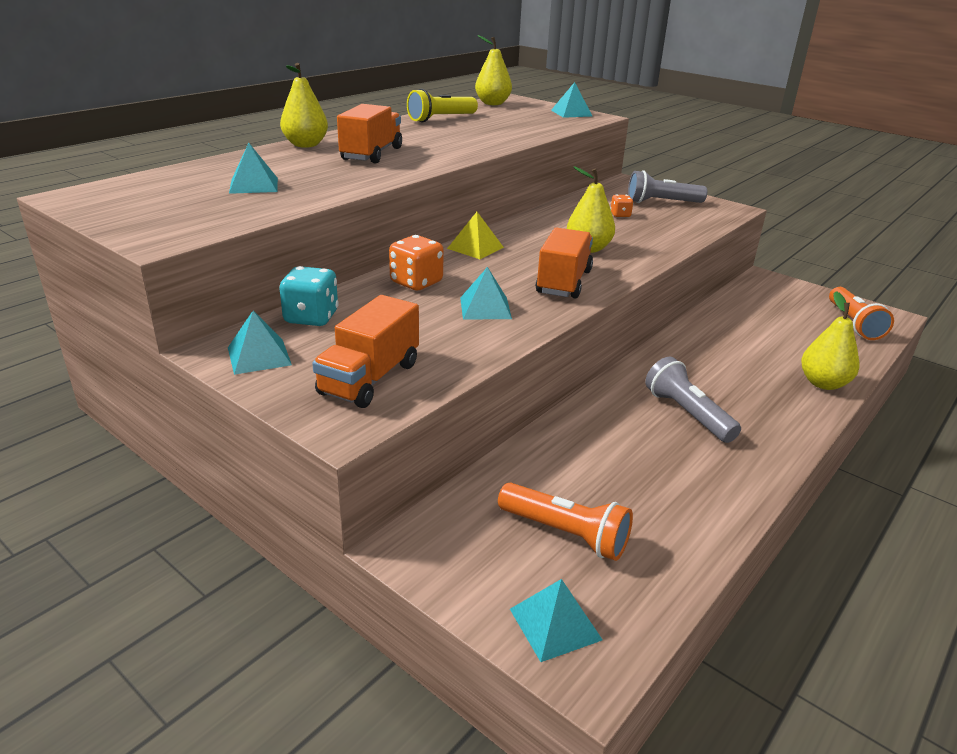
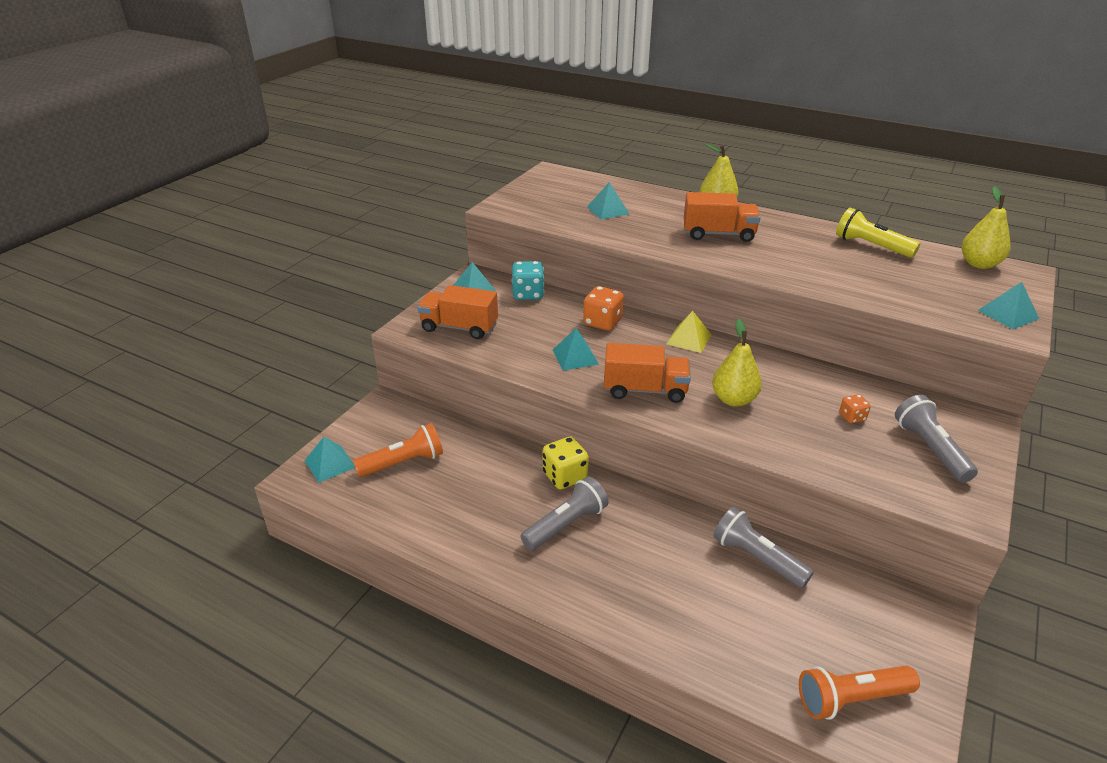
camera: 80 degrees right, 5 degrees up
orange flashlight [498,483,633,561] -> orange flashlight turned 135 degrees counterclockwise [353,423,443,477]
yellow pear [801,291,860,390] -> none
none -> yellow dice [542,437,589,490]
none -> grey flashlight [713,507,814,588]

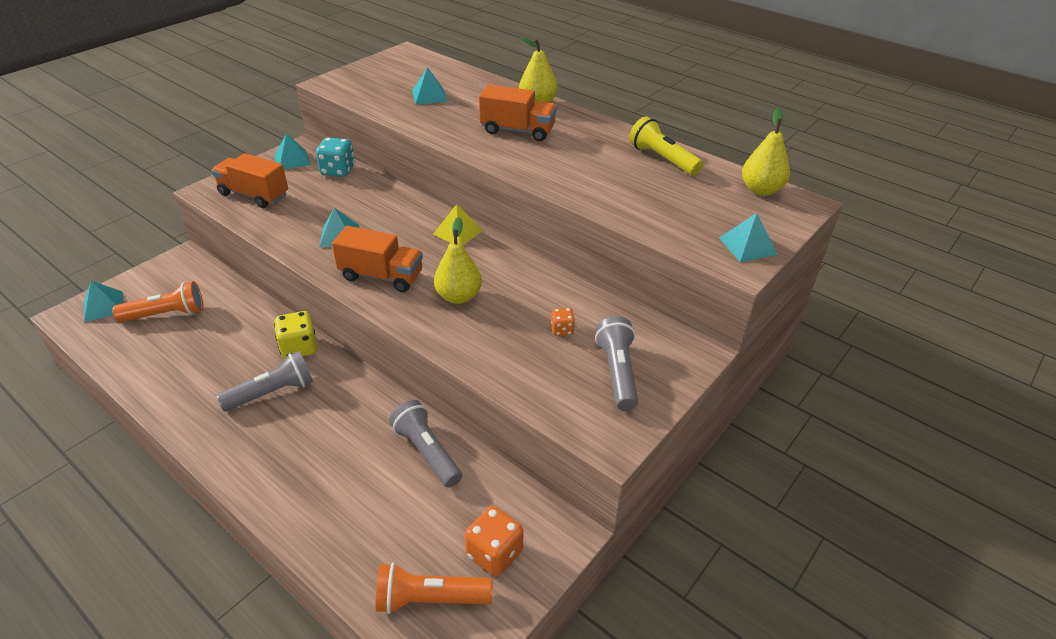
camera: 10 degrees right, 5 degrees up
orange dice [583,286,624,331] -> orange dice moved to [465,506,524,576]

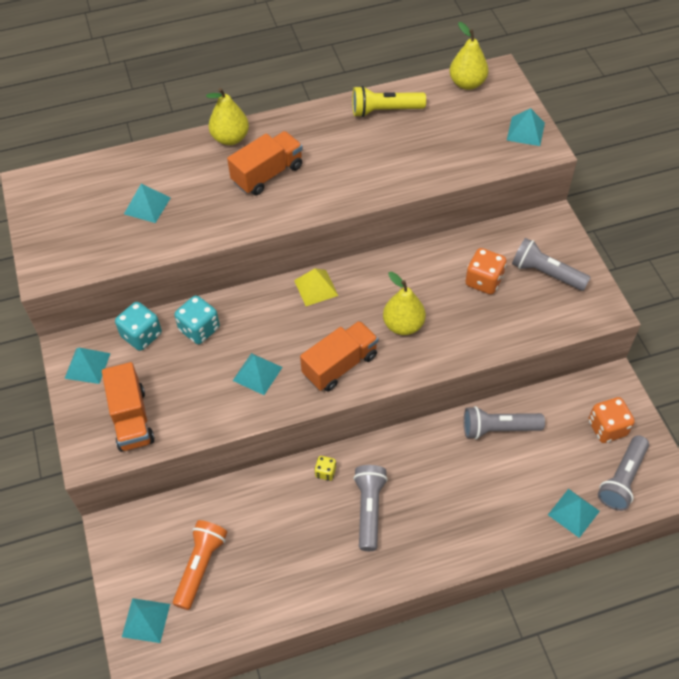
camera: 55 degrees left, 15 degrees up
orange truck [211,153,288,208] -> orange truck turned 75 degrees counterclockwise [102,362,155,452]
yellow dice [274,311,317,359] -> yellow dice [314,456,336,481], size x0.55
orange flashlight [376,563,492,614] -> grey flashlight [598,435,649,511]
orange dice [551,308,575,336] -> orange dice [465,248,507,294], size x1.80
none -> turquoise dice [174,296,220,344]
none -> turquoise pyramid [548,489,600,538]

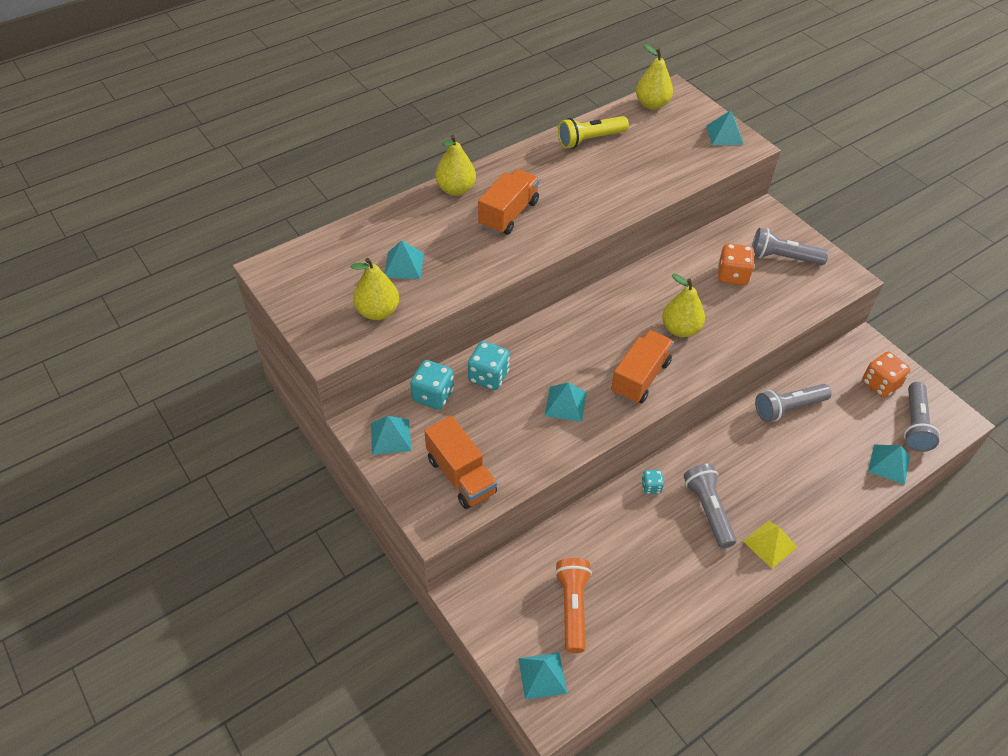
camera: 20 degrees left, 5 degrees down
yellow pyramid [294,268,338,306] -> yellow pyramid moved to [743,521,797,568]
yellow dice [314,456,336,481] -> turquoise dice [641,470,664,494]
none -> yellow pear [351,258,399,320]

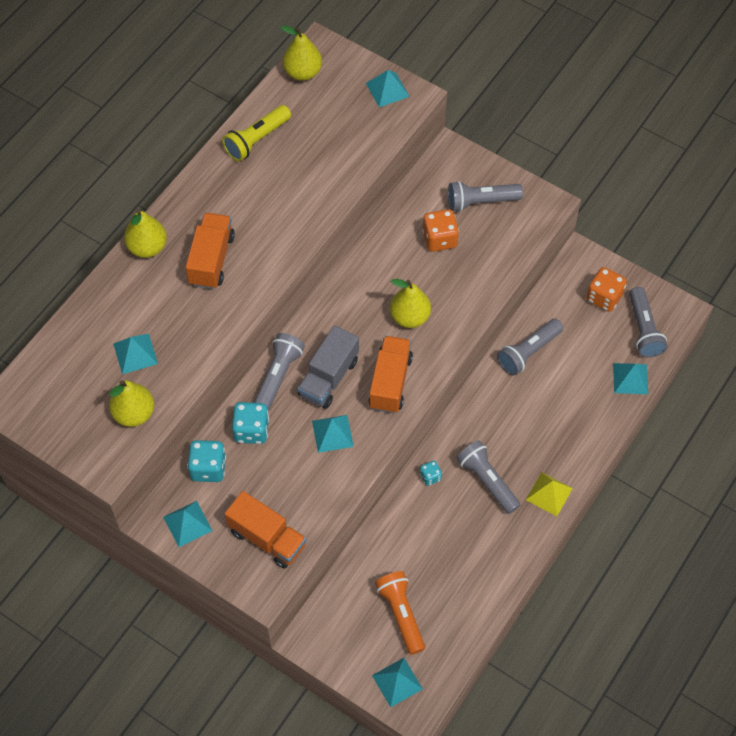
camera: 20 degrees left, 10 degrees up
none -> grey flashlight [254,333,305,410]
none -> grey truck [298,326,359,409]

